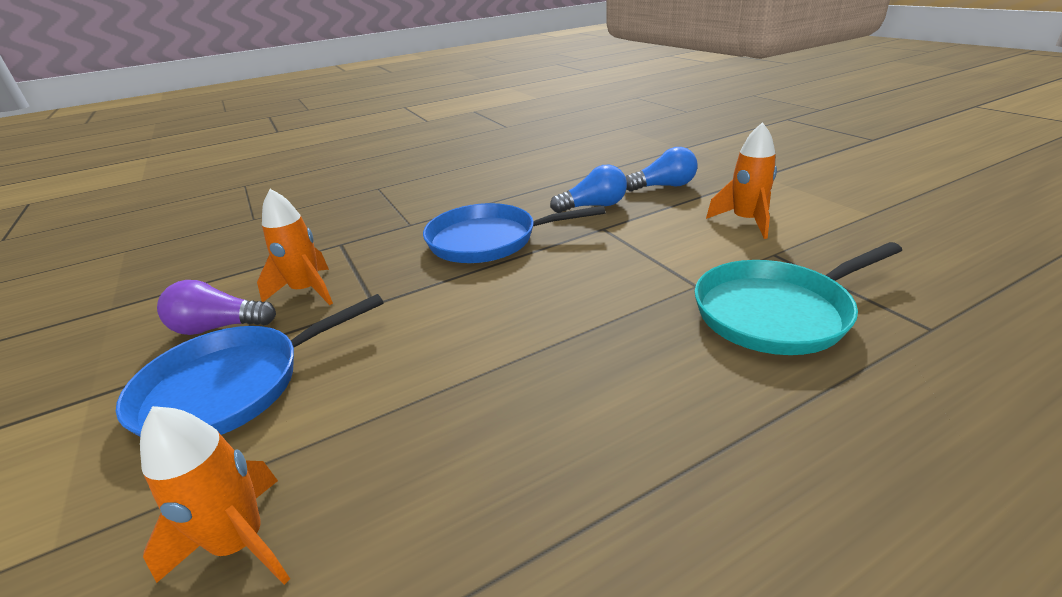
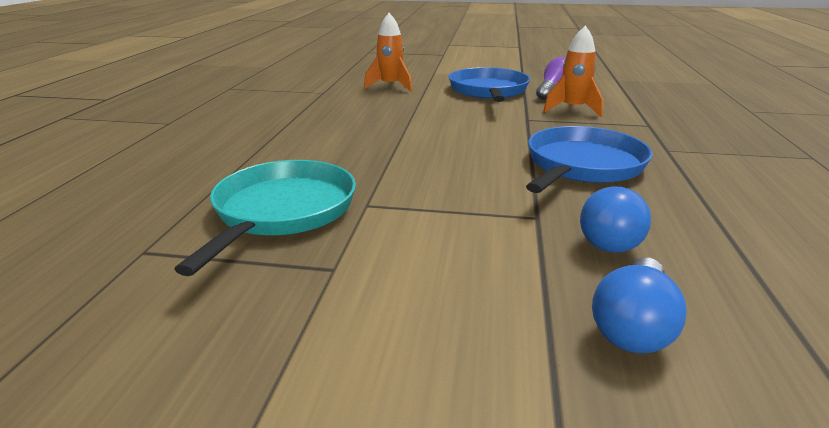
camera: 125 degrees right, 5 degrees down
orange rocket [706,122,777,239] -> none

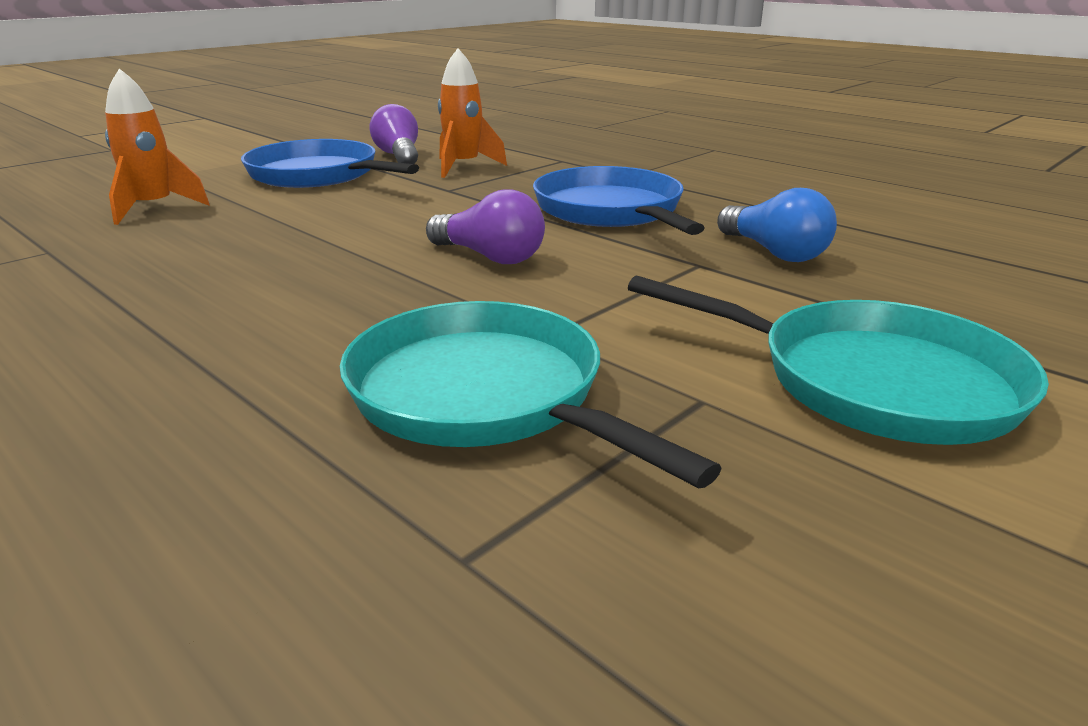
camera: 55 degrees left, 0 degrees up
blue light bulb [592,257,687,353] -> none
none -> purple light bulb [426,189,545,264]
none -> turquoise pan [628,275,1049,445]

